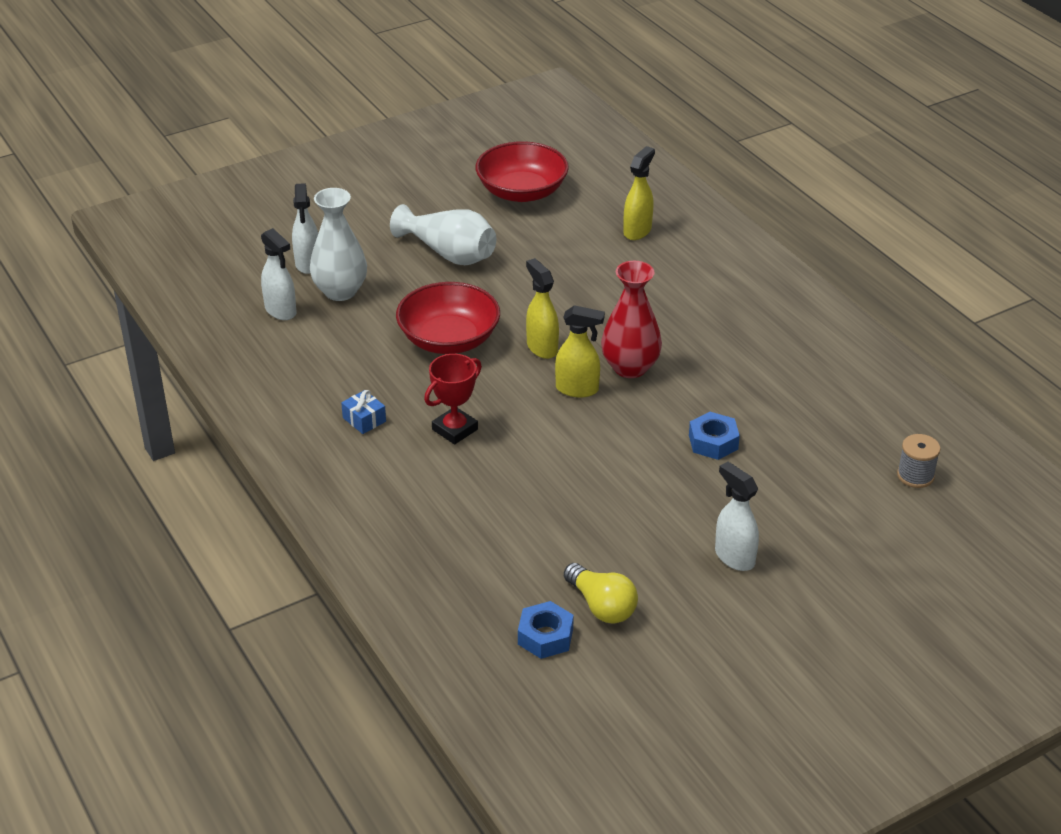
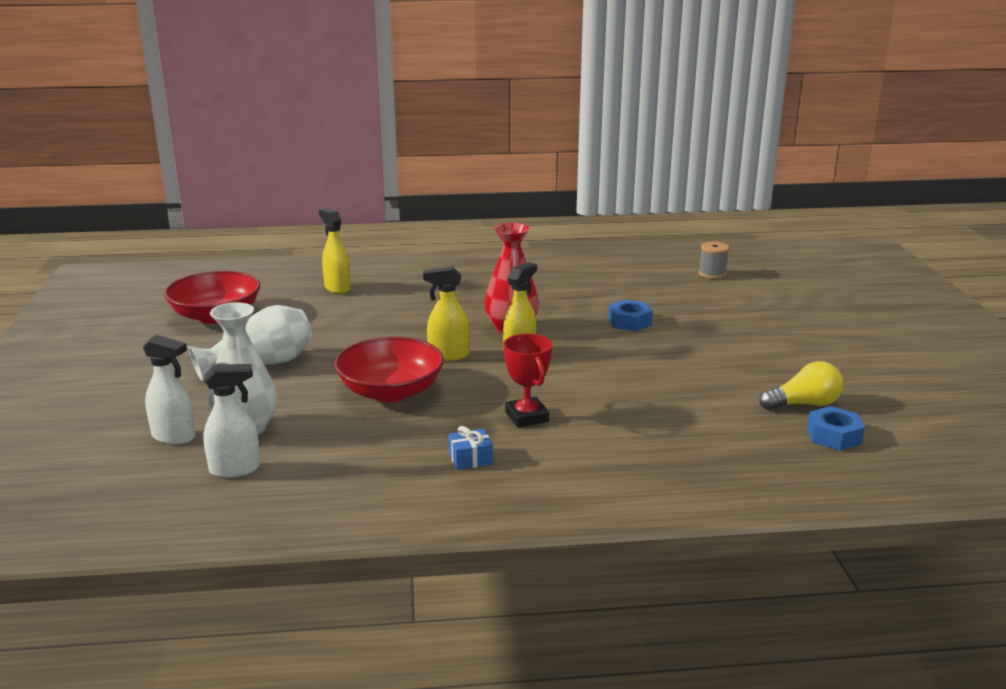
camera: 65 degrees left, 15 degrees down
white spray bottle [715,462,759,571] -> none

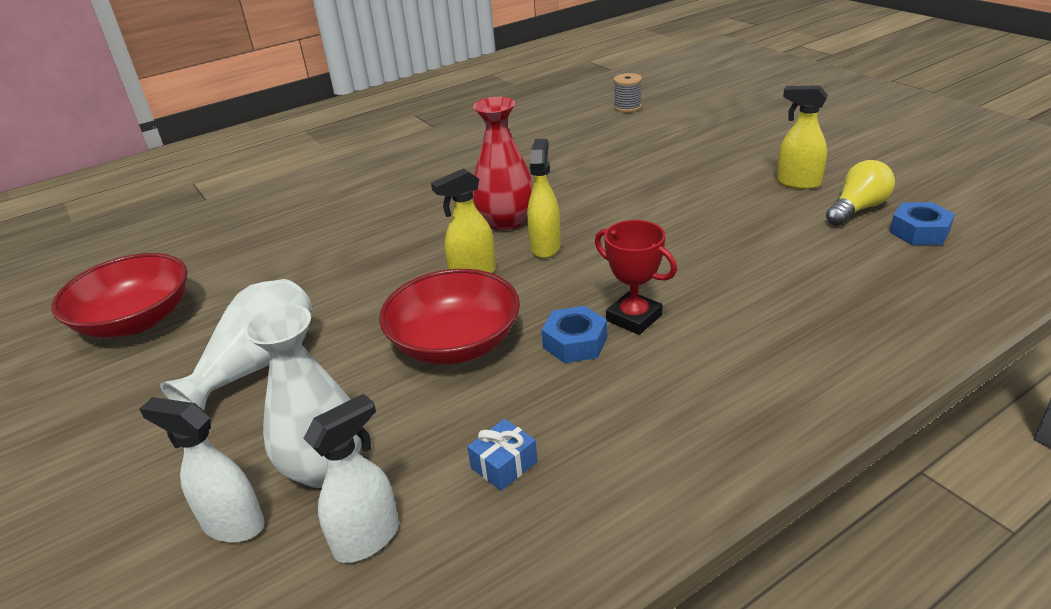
camera: 25 degrees left, 10 degrees up
white spray bottle [143,335,196,445] -> white spray bottle turned 150 degrees counterclockwise [140,397,265,543]
yellow spray bottle [318,208,351,294] -> yellow spray bottle moved to [777,85,828,189]
blue gift [448,426,493,470] -> blue gift moved to [467,419,538,491]
blue nut [608,300,653,331] -> blue nut moved to [542,306,607,363]

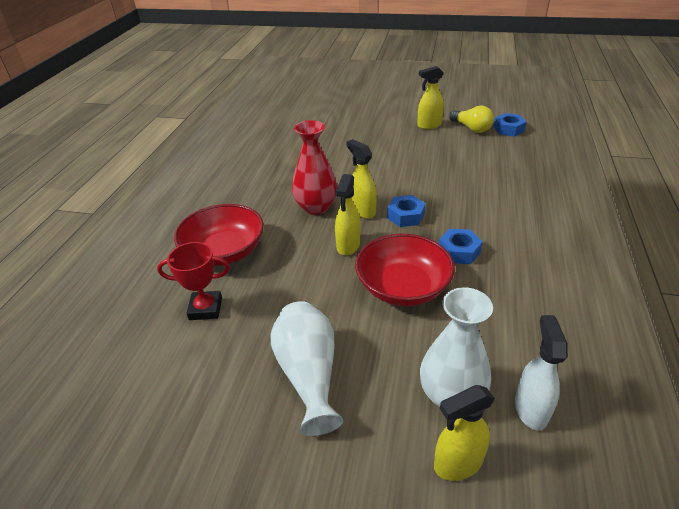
camera: 45 degrees left, 5 degrees up
red bowl [51,253,188,338] -> red bowl moved to [174,204,264,266]
white spray bottle [140,397,265,543] -> yellow spray bottle [434,385,495,481]
blue gift [467,419,538,491] -> none
red trophy [595,220,677,335] -> red trophy moved to [157,242,230,320]
grey spool [613,73,642,112] -> none
yellow light bulb [826,160,895,226] -> yellow light bulb turned 135 degrees clockwise [449,105,494,133]
none -> blue nut [387,195,425,227]

